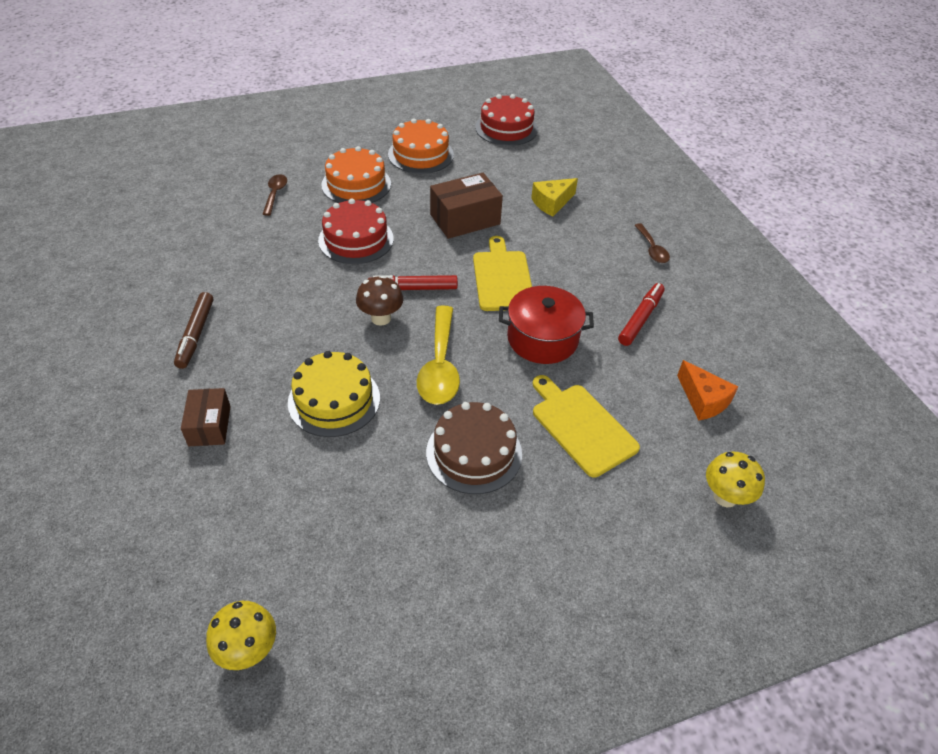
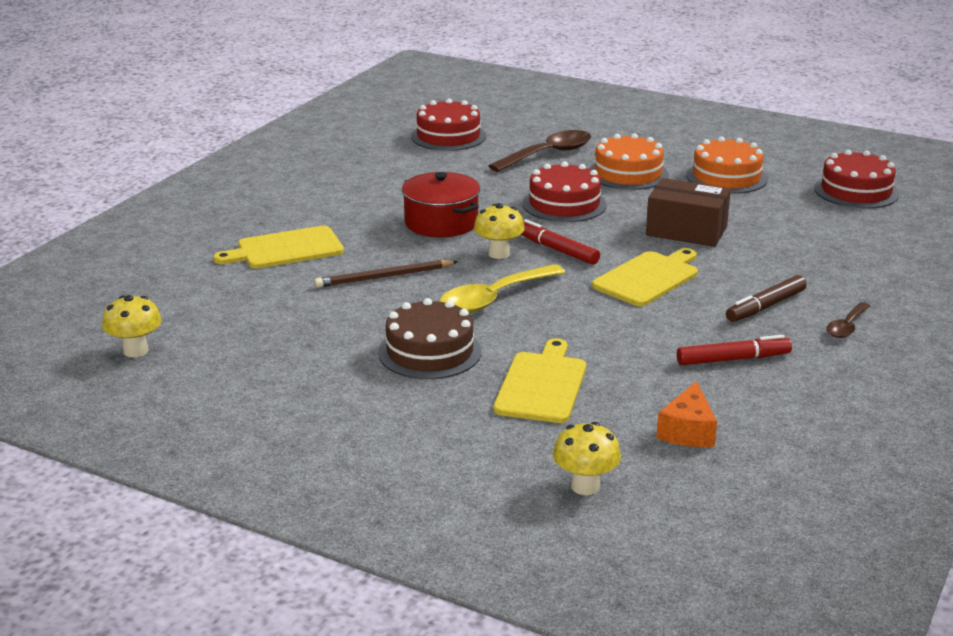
camera: 50 degrees right, 20 degrees down
brown marker [174,292,213,369] -> brown marker moved to [726,275,807,322]
brown box [181,388,231,446] -> yellow cutting board [213,226,344,269]
brown spoon [263,174,287,216] -> brown spoon [489,130,591,172], size x1.80
yellow cake [288,351,380,437] -> brown pencil [315,260,458,288]
brown mushroom [356,275,403,326] -> yellow mushroom [474,203,525,259]
red pot [499,286,594,364] -> red pot moved to [402,172,480,237]
yellow cheese [531,178,578,216] -> none
none -> red cake [411,99,486,151]

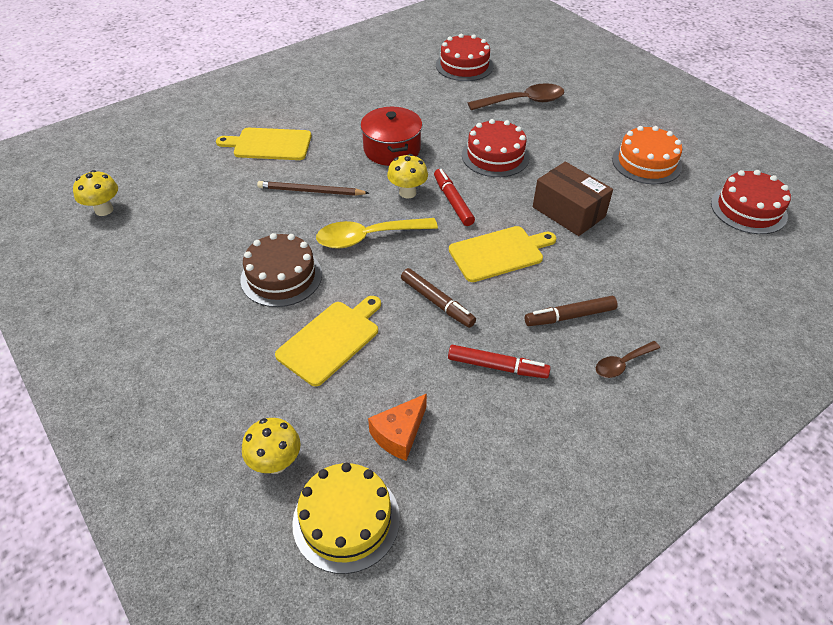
camera: 25 degrees right, 20 degrees up
orange cake [589,133,669,190] -> none
none -> yellow cake [292,463,400,574]
none -> brown marker [401,268,476,328]

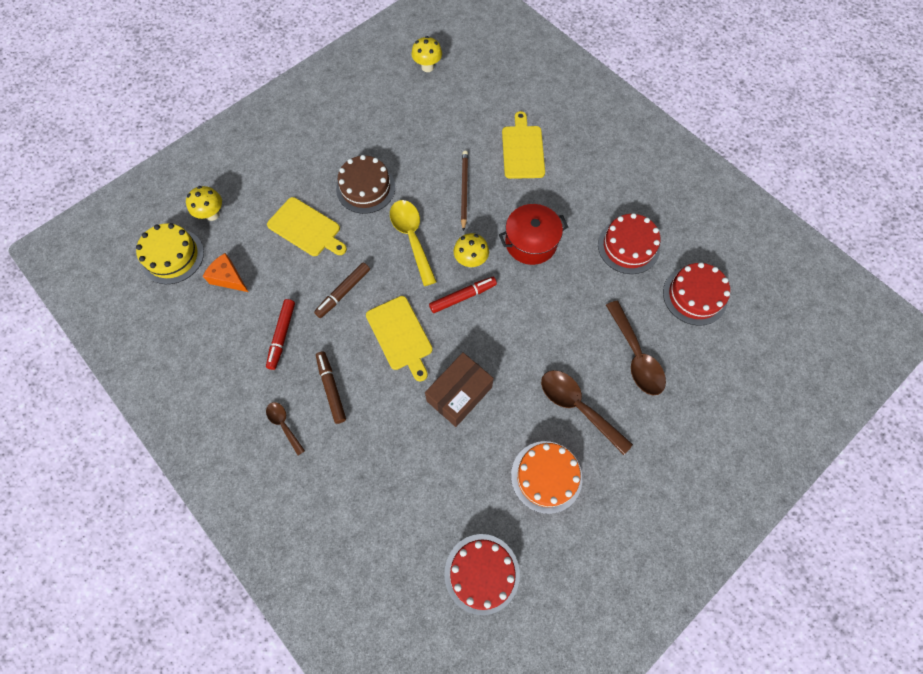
camera: 85 degrees right, 20 degrees up
red cake [462,119,530,177] -> red cake moved to [598,213,660,274]
none -> brown spoon [541,370,633,455]

